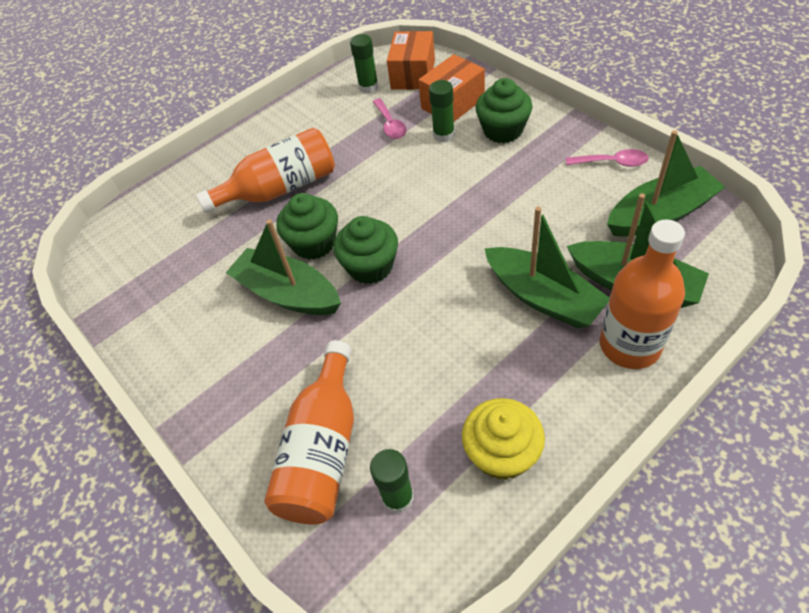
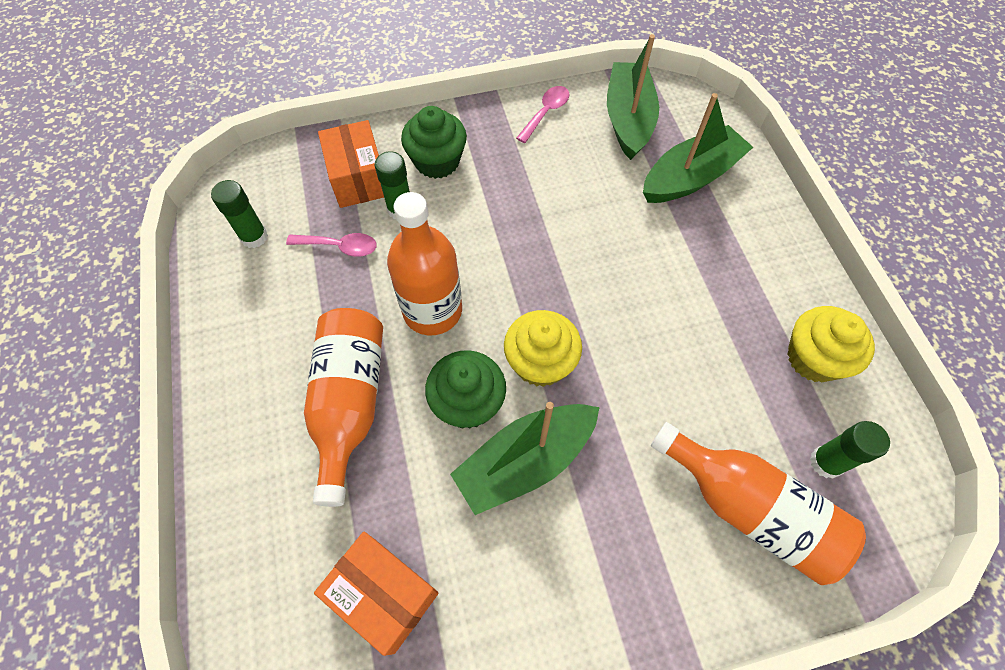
camera: 70 degrees left, 10 degrees up
green cupcake [334,216,398,284] -> yellow cupcake [504,310,582,387]
orange box [387,31,435,90] -> orange box moved to [314,532,439,656]
green boat [484,206,609,328] -> none
orange bottle [600,219,685,369] -> orange bottle moved to [387,192,462,335]

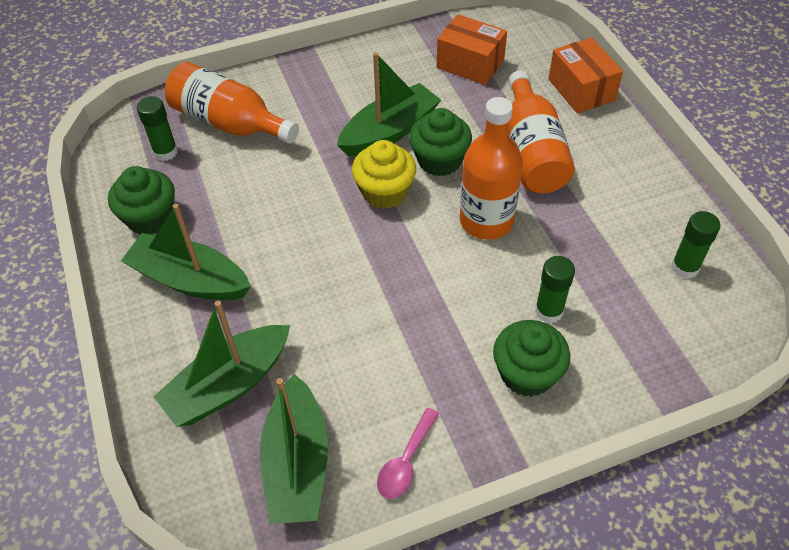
camera: 175 degrees right, 10 degrees down
pink spoon [286,233,377,257] -> none
orange box [318,120,384,208] -> orange box moved to [548,38,623,113]
yellow cupcake [788,306,875,382] -> green cupcake [108,166,175,235]
none -> green boat [121,204,251,300]

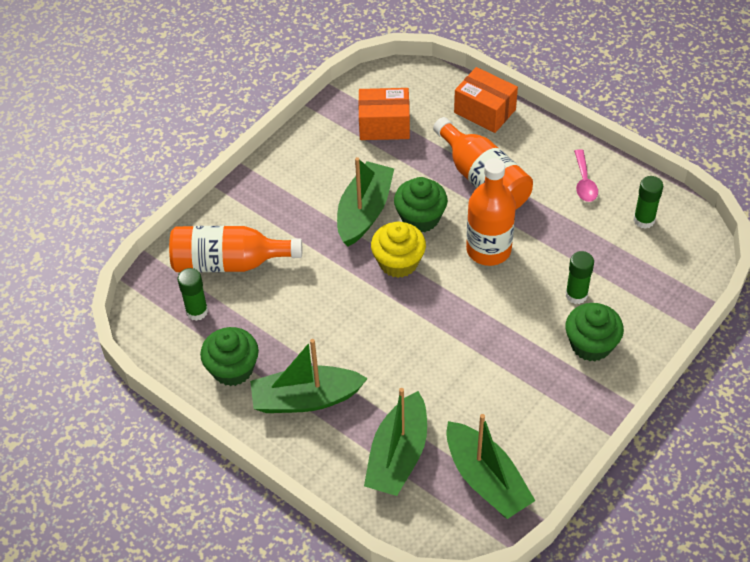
camera: 30 degrees left, 0 degrees up
pink spoon [377,408,439,499] -> pink spoon moved to [574,149,598,202]

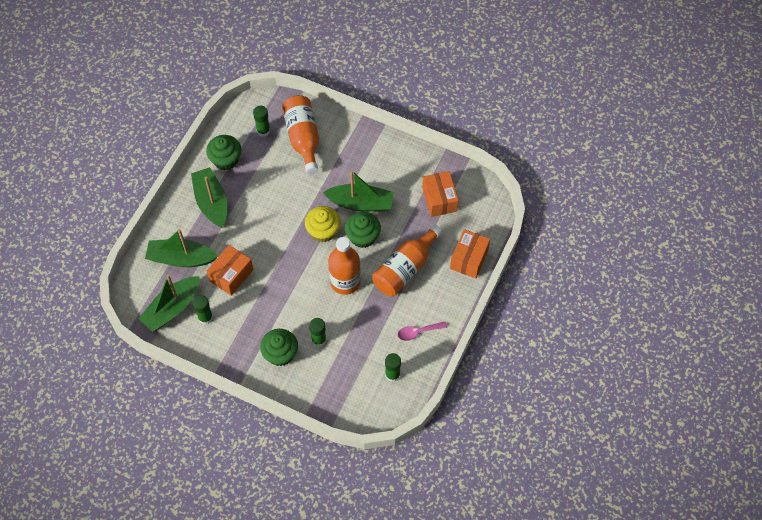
camera: 75 degrees right, 10 degrees up
none -> green glue stick [193,295,213,324]
none -> orange box [207,245,253,296]

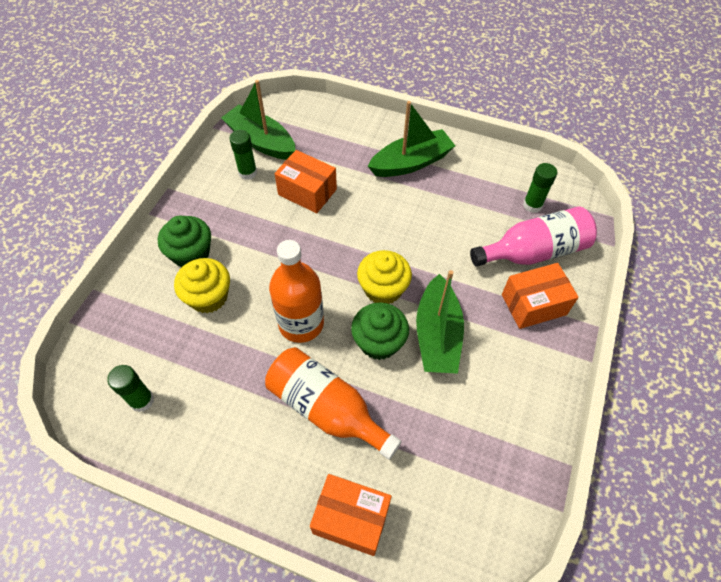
camera: 85 degrees right, 5 degrees down
green boat [145,229,218,267] -> none
green cupcake [206,135,241,170] -> none
orange bottle [282,95,319,174] -> pink bottle [470,207,597,267]
green glue stick [309,318,326,347] -> yellow cupcake [174,258,230,313]
pink spoon [398,322,447,341] -> none
orange box [422,171,459,217] -> orange box moved to [502,263,579,329]

